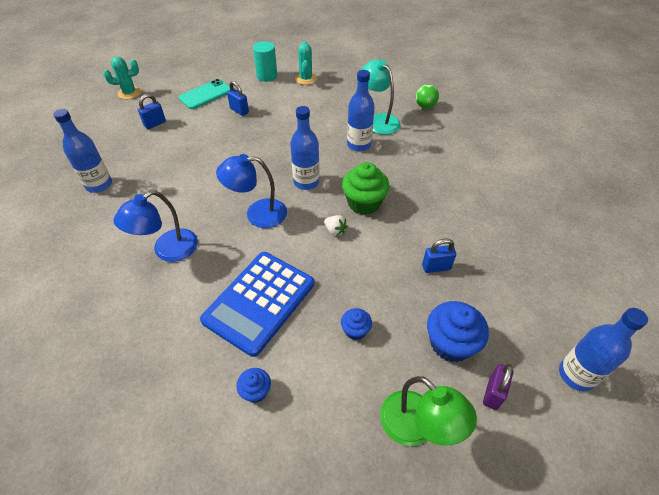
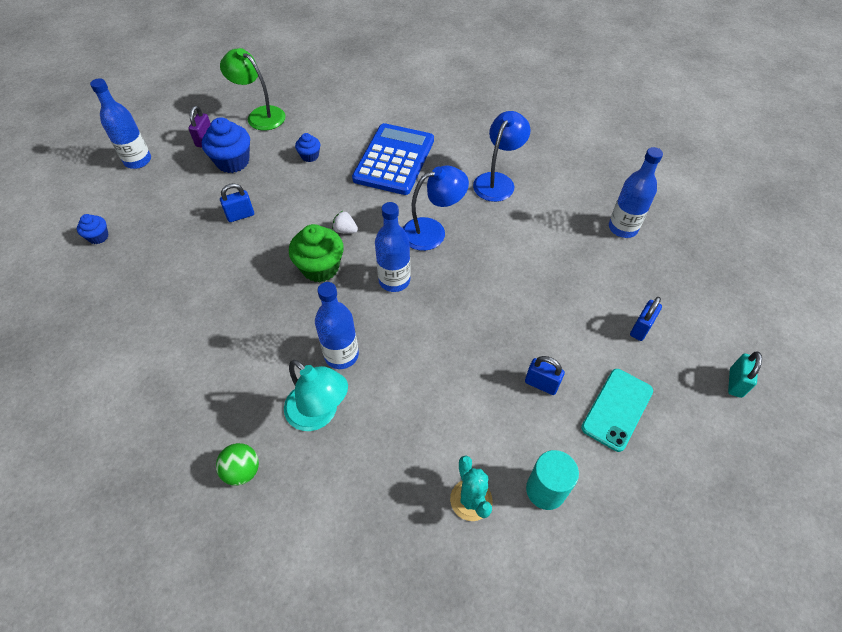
camera: 165 degrees right, 5 degrees up
turquoise cactus [103,57,141,100] -> turquoise padlock [728,352,762,398]
blue cupcake [237,368,271,403] -> blue cupcake moved to [77,214,109,244]

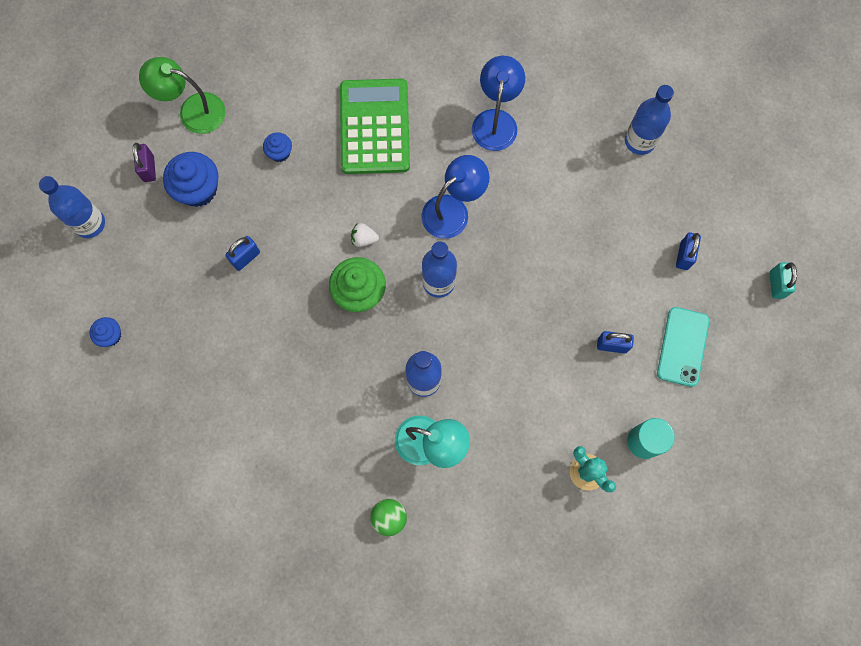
camera: 20 degrees left, 20 degrees up
blue calculator [352,123,434,195] -> green calculator [340,79,410,174]

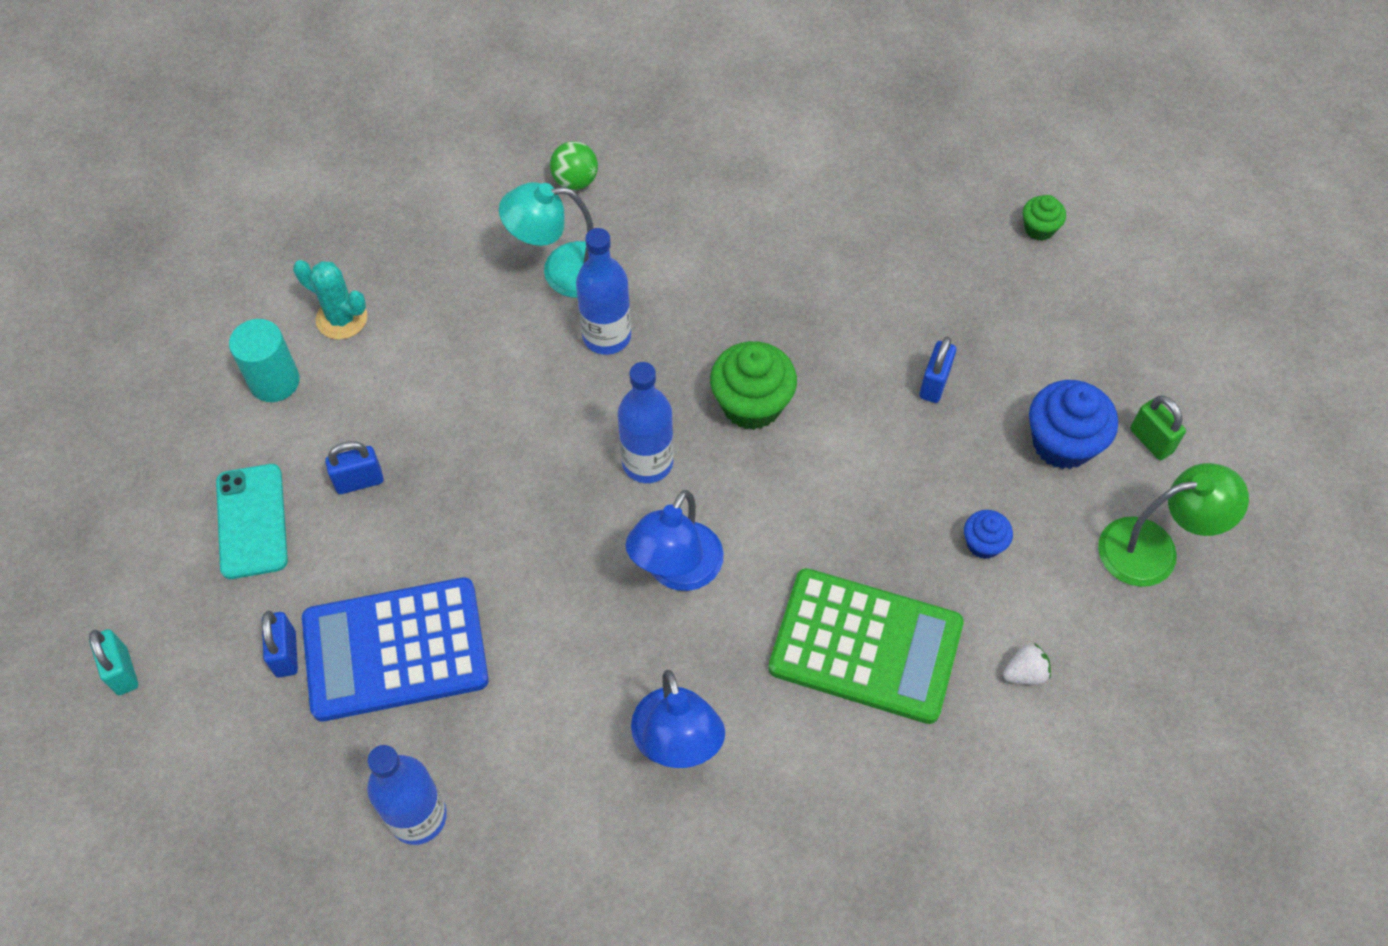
camera: 155 degrees right, 15 degrees down
blue bottle [39,176,105,238] -> none
blue cupcake [90,317,121,347] -> green cupcake [1023,195,1066,241]
purple padlock [133,143,156,182] -> green padlock [1130,395,1186,460]
green calculator [340,79,410,174] -> green calculator turned 45 degrees counterclockwise [768,568,964,724]
white strawberry [351,223,379,247] -> white strawberry moved to [1003,643,1051,685]
none -> blue calculator [302,577,489,721]

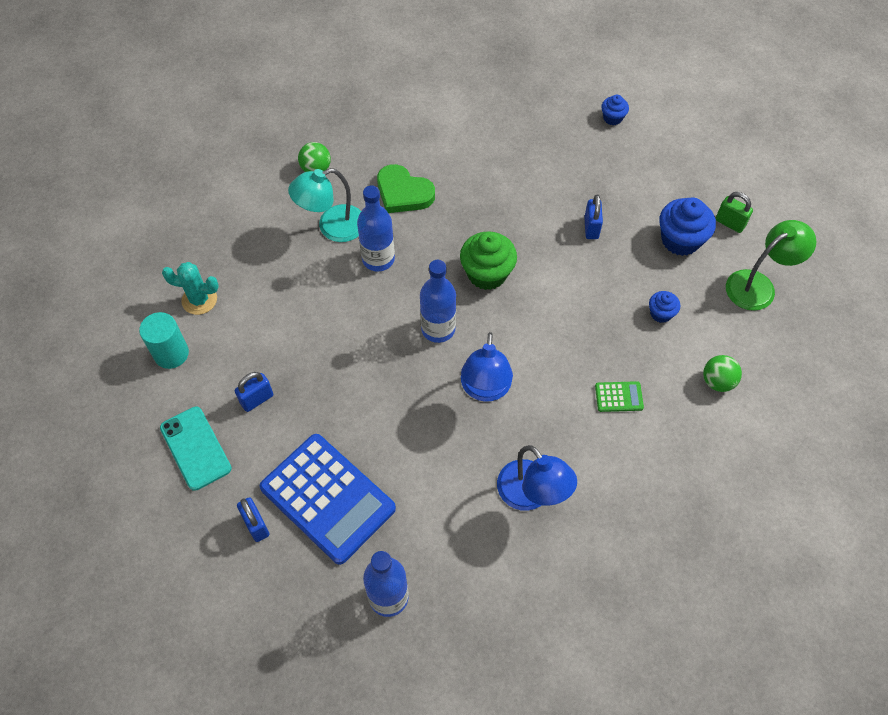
camera: 20 degrees left, 0 degrees up
turquoise padlock [89,629,138,695] -> none
blue calculator [302,577,489,721] -> blue calculator turned 105 degrees counterclockwise [260,434,396,565]
green calculator [768,568,964,724] -> green calculator [595,381,644,412], size x0.40
white strawberry [1003,643,1051,685] -> green ball [703,355,742,392]
green cupcake [1023,195,1066,241] -> blue cupcake [601,95,629,125]
none -> green heart [377,164,435,213]

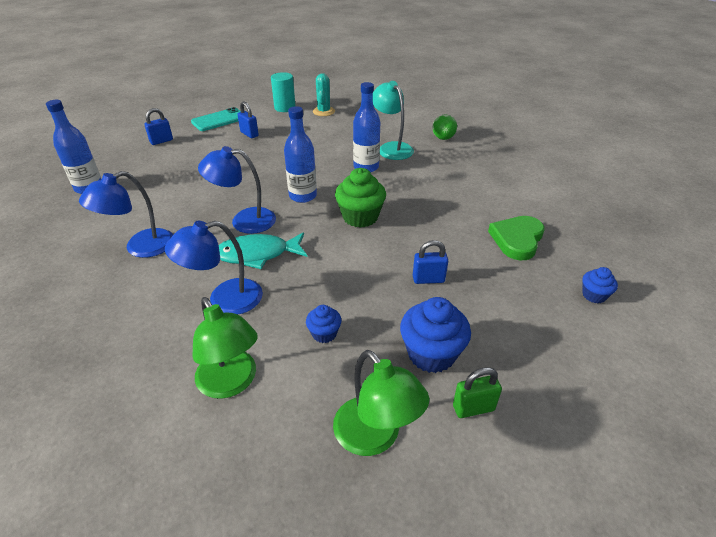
camera: 85 degrees right, 20 degrees down
blue calculator [260,434,396,565] -> none
green heart [377,164,435,213] -> green heart moved to [488,216,545,260]
green calculator [595,381,644,412] -> blue lamp [165,221,263,315]
green ball [703,355,742,392] -> green lamp [192,297,258,399]
green padlock [715,192,753,233] -> green padlock turned 45 degrees clockwise [453,367,502,418]
none -> turquoise fish [219,232,307,269]

